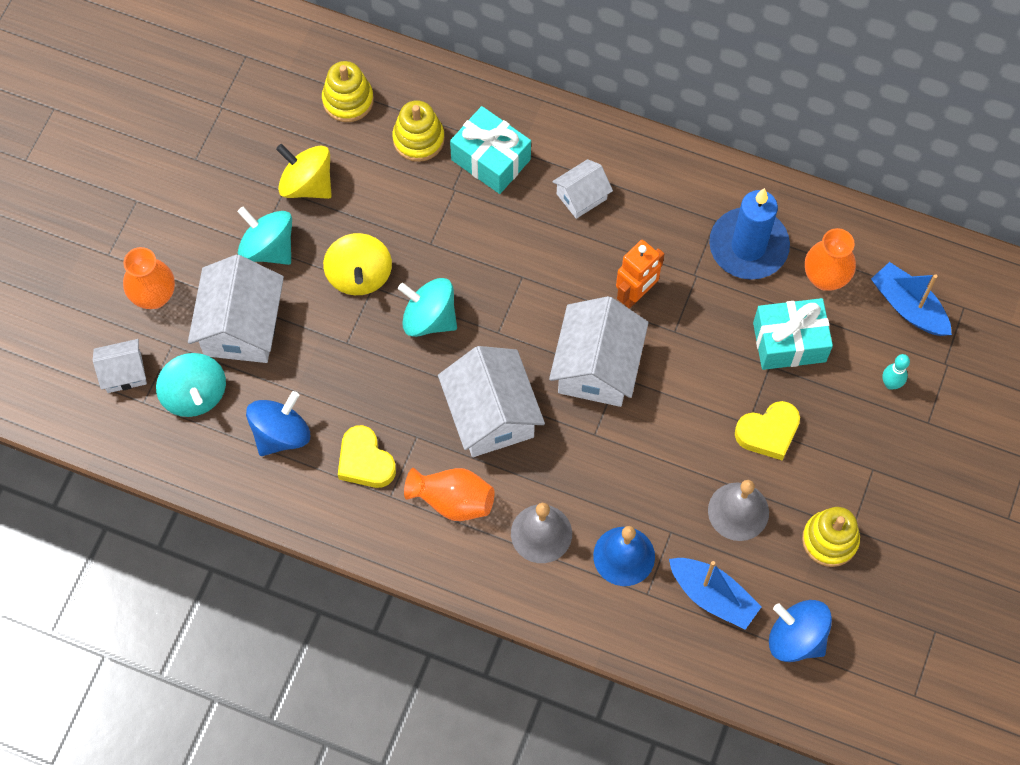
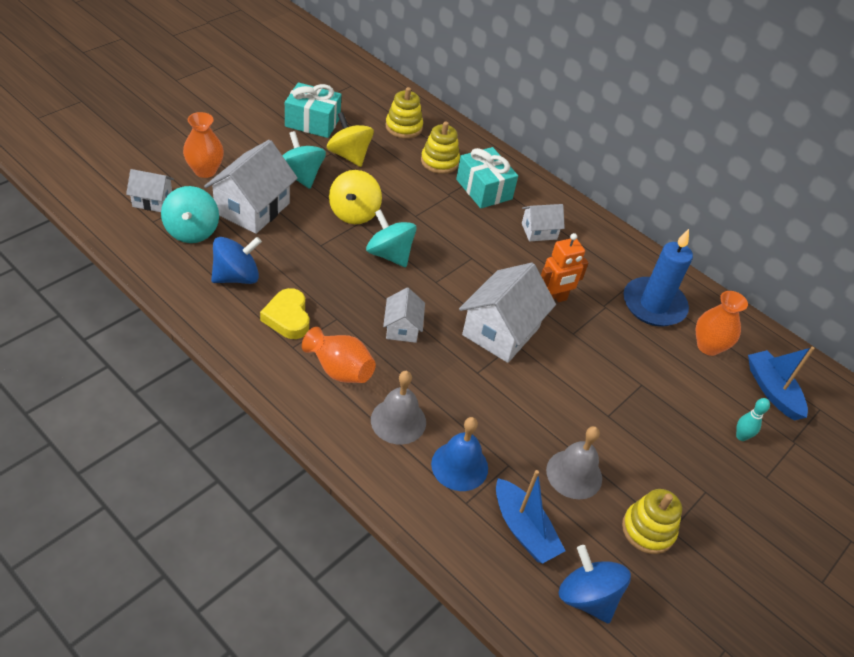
camera: 15 degrees right, 20 degrees down
white house [438,346,545,457] -> white house [383,288,425,343], size x0.55
yellow heart [735,401,800,460] -> none
turquoise gift [753,298,833,370] -> turquoise gift moved to [285,82,341,138]

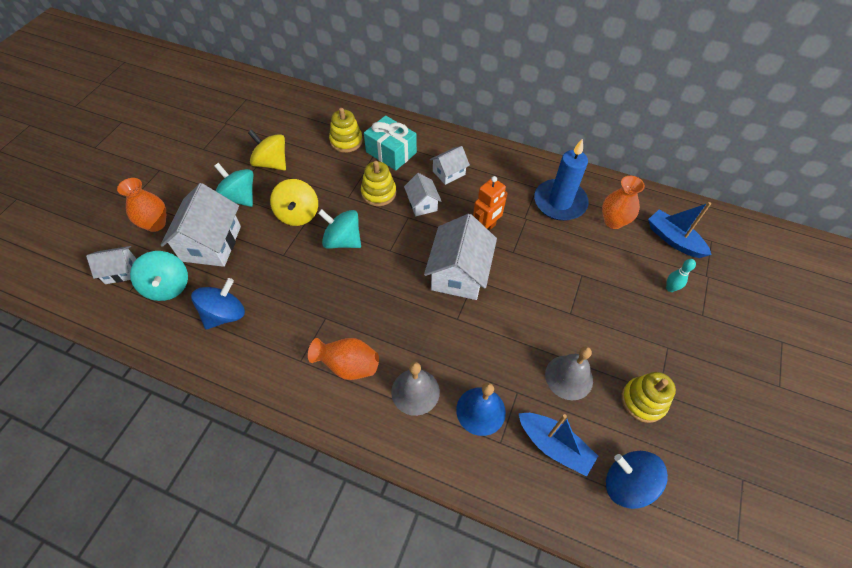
camera: 15 degrees left, 10 degrees up
yellow heart [260,288,309,339] -> none
turquoise gift [285,82,341,138] -> none
white house [383,288,425,343] -> white house moved to [404,173,442,216]
yellow stacking toy [386,87,423,139] -> yellow stacking toy moved to [361,161,396,206]

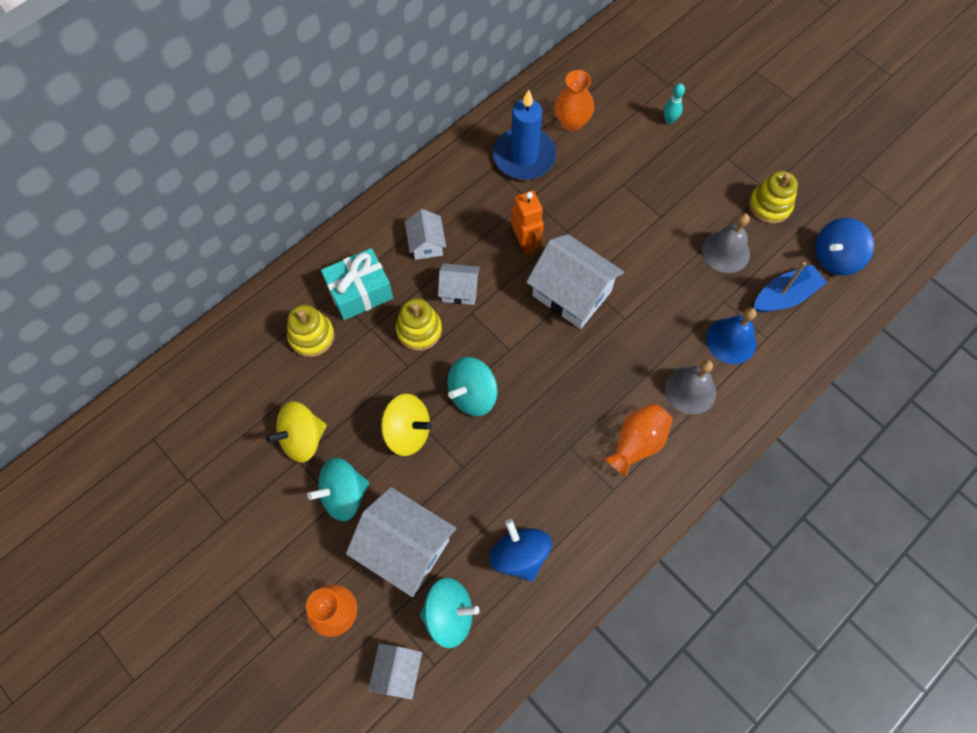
camera: 65 degrees left, 10 degrees up
blue boat [648,202,712,258] -> none

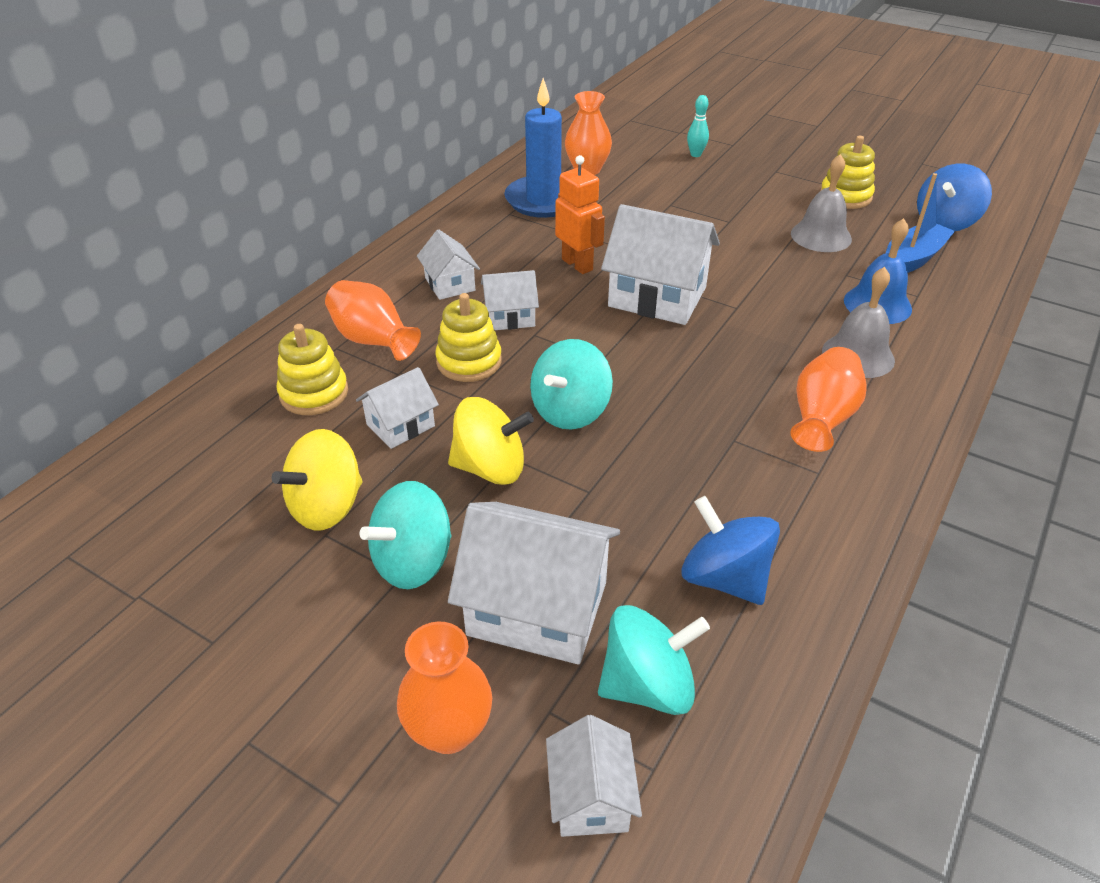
camera: 15 degrees left, 25 degrees down
turquoise gift [321,248,393,320] -> orange vase [325,280,421,361]
none -> white house [356,367,439,449]

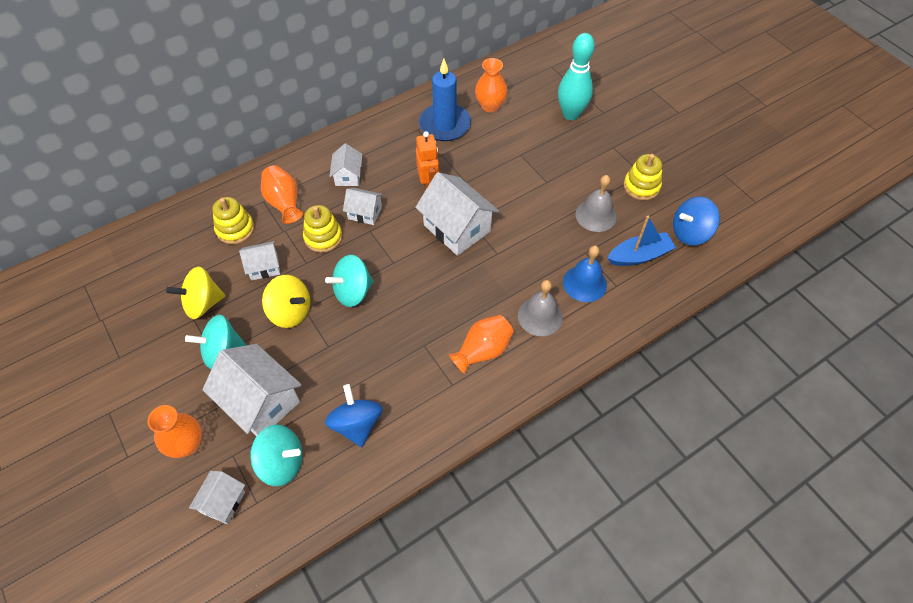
camera: 25 degrees right, 15 degrees up
turquoise bowling pin [687,95,709,157] -> turquoise bowling pin [558,33,595,120], size x2.20

